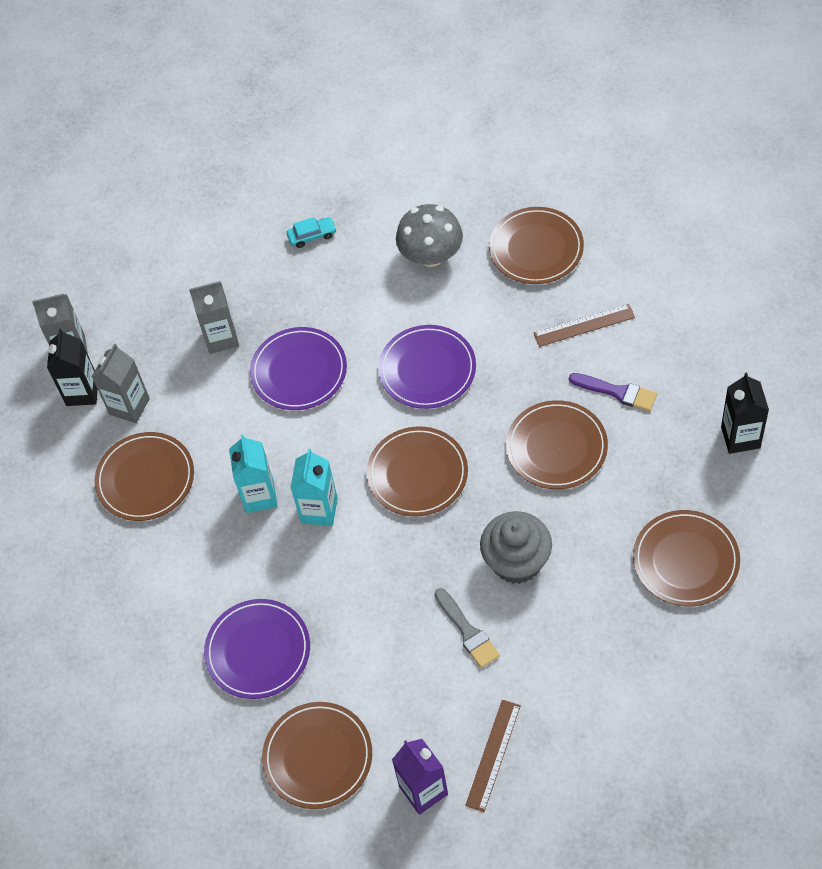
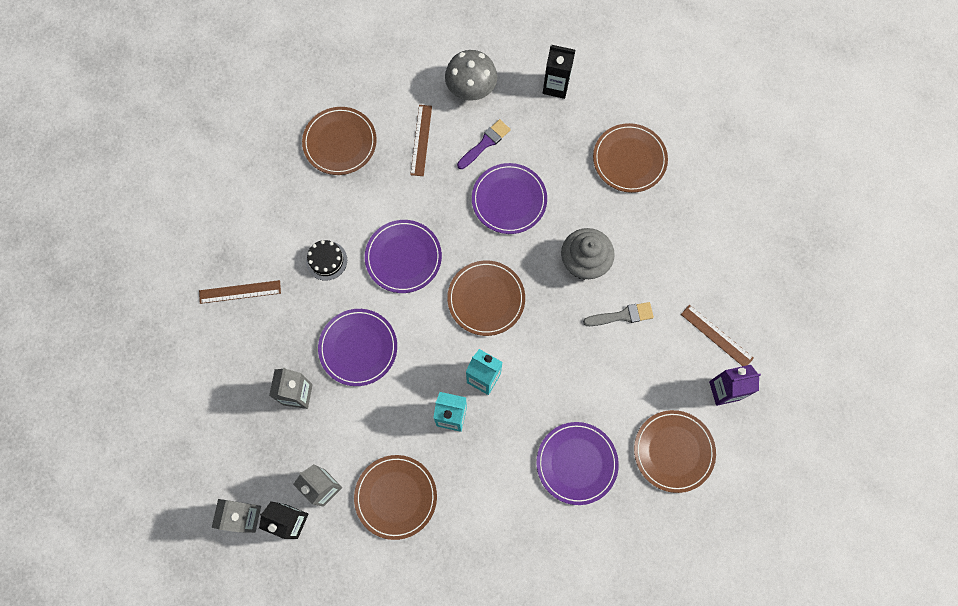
camera: 75 degrees left, 15 degrees up
turquoise car [287,217,337,248] -> brown ruler [199,280,281,304]
grey mushroom [396,204,463,267] -> grey mushroom moved to [445,50,497,101]
brown plate [506,400,608,489] -> purple plate [472,163,547,234]
none -> black cake [306,240,347,281]

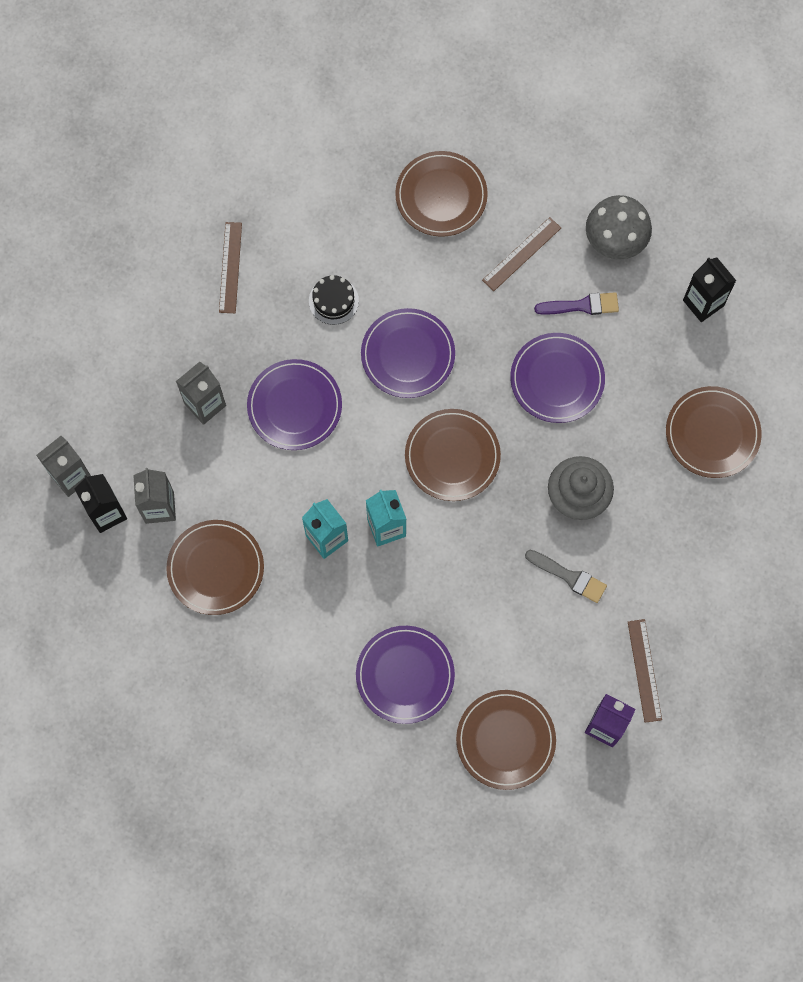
camera: 40 degrees right, 0 degrees up
brown ruler [199,280,281,304] -> brown ruler turned 60 degrees clockwise [219,222,242,313]

